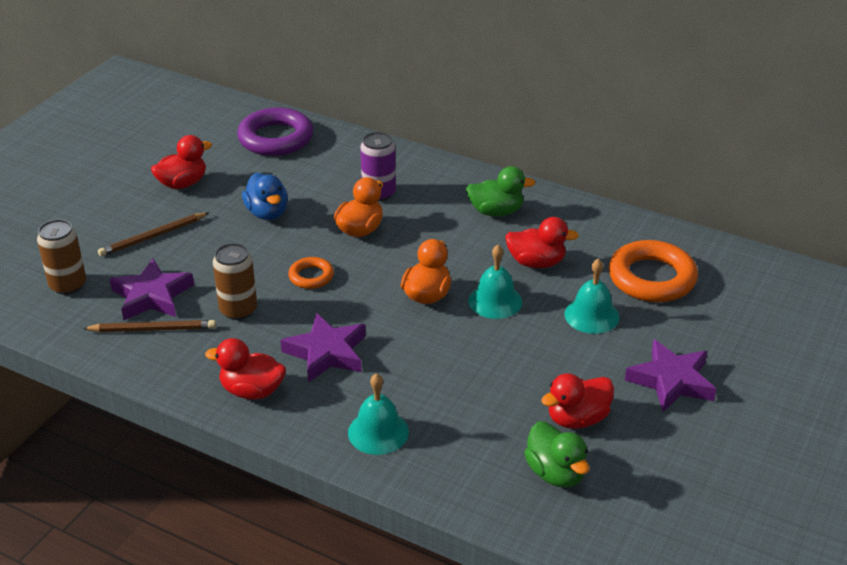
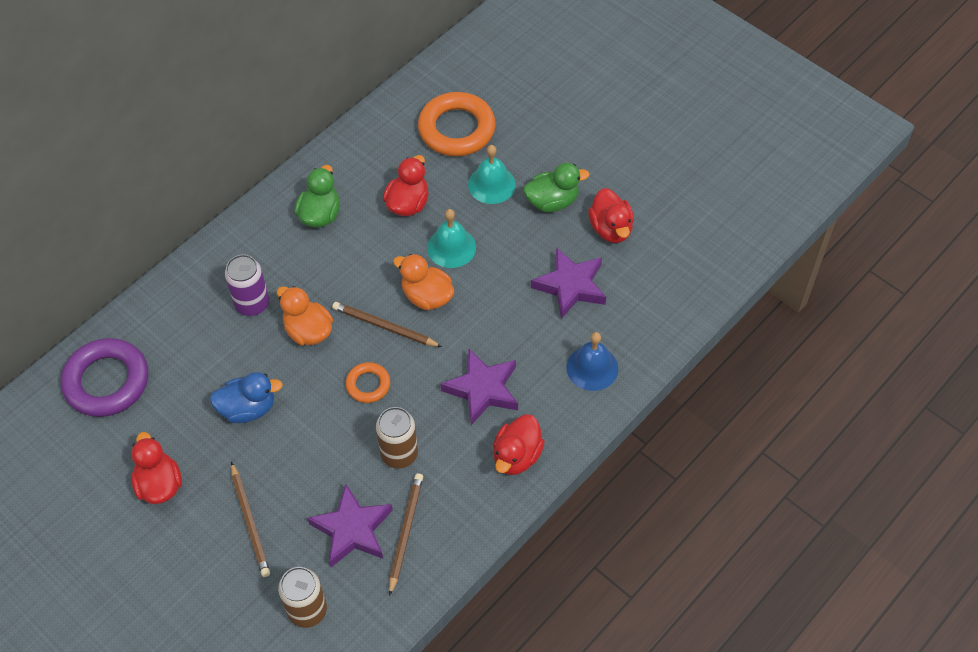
camera: 75 degrees left, 20 degrees up
turquoise bell [348,373,409,455] -> blue bell [566,332,618,391]
green duck [524,421,590,487] -> green duck moved to [523,163,590,212]
purple star [625,339,716,412] -> purple star moved to [531,247,606,319]
none -> brown pencil [332,302,442,347]

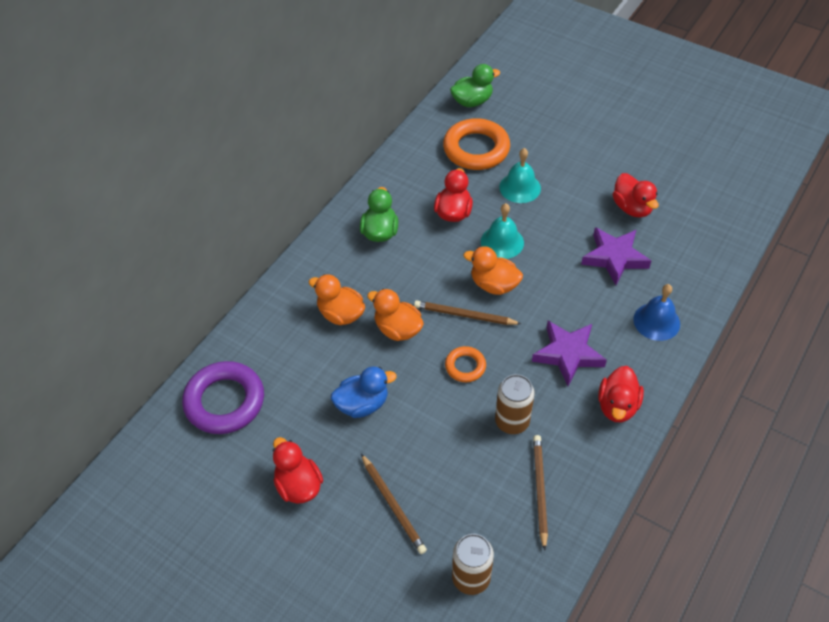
camera: 10 degrees left, 5 degrees down
purple can [225,254,269,316] -> orange duck [309,274,365,325]
purple star [307,484,393,567] -> none
green duck [523,163,590,212] -> green duck moved to [450,64,500,107]

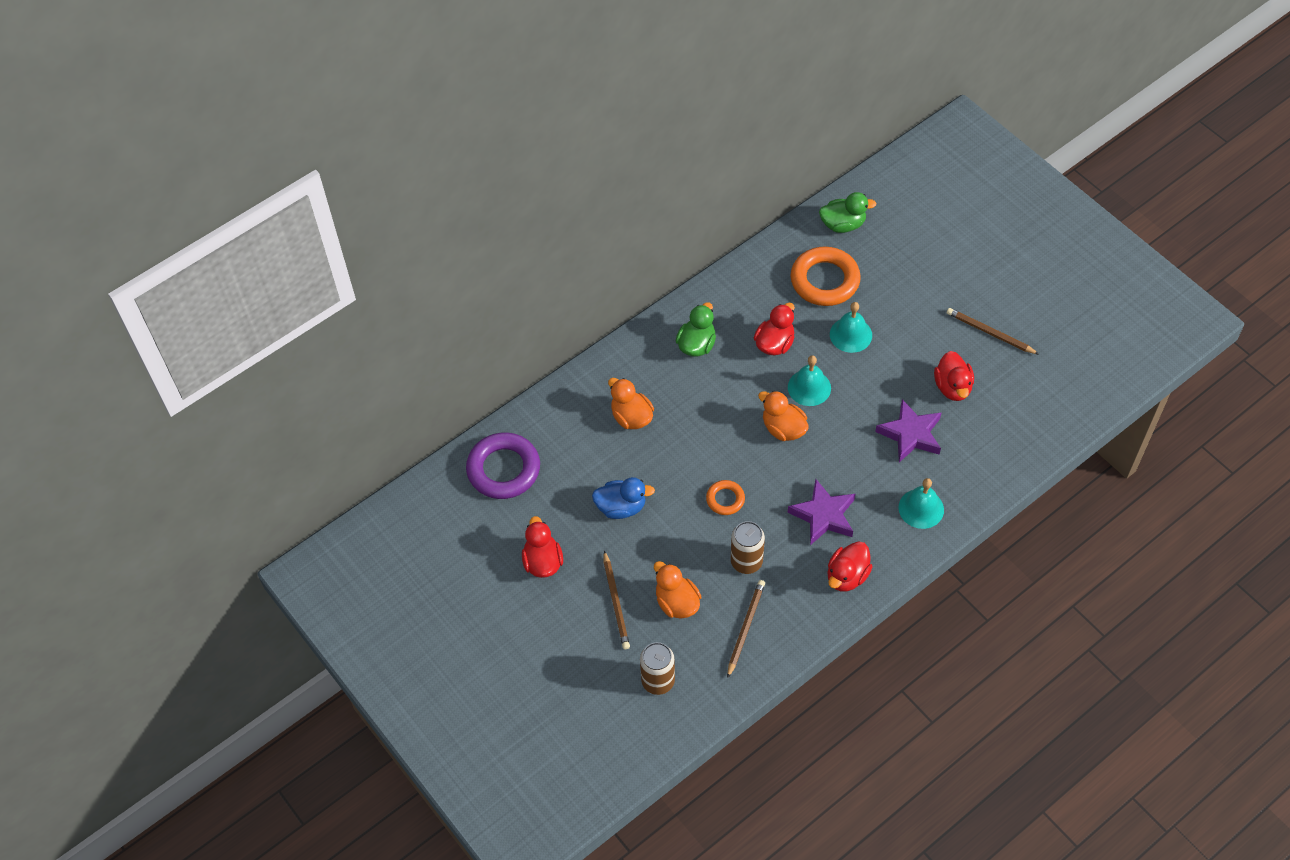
camera: 20 degrees right, 5 degrees up
orange duck [367,289,424,341] -> orange duck moved to [654,561,702,619]
brown pencil [414,301,521,325] -> brown pencil moved to [947,308,1039,354]
blue bell [633,284,680,341] -> turquoise bell [898,478,944,529]

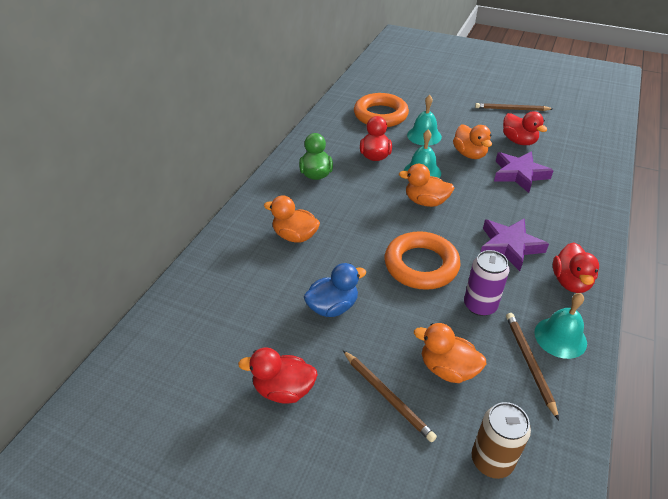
camera: 30 degrees left, 15 degrees down
purple ring [466,432,540,499] -> none
red duck [522,516,563,578] -> red duck turned 45 degrees counterclockwise [238,347,318,404]
orange ring [706,480,745,515] -> orange ring [384,231,461,290], size x1.93
brown can [731,521,765,574] -> purple can [464,250,509,316]
green duck [819,192,876,233] -> none
turquoise bell [898,478,944,529] -> turquoise bell moved to [534,293,587,359]
none -> orange duck [453,124,492,159]

